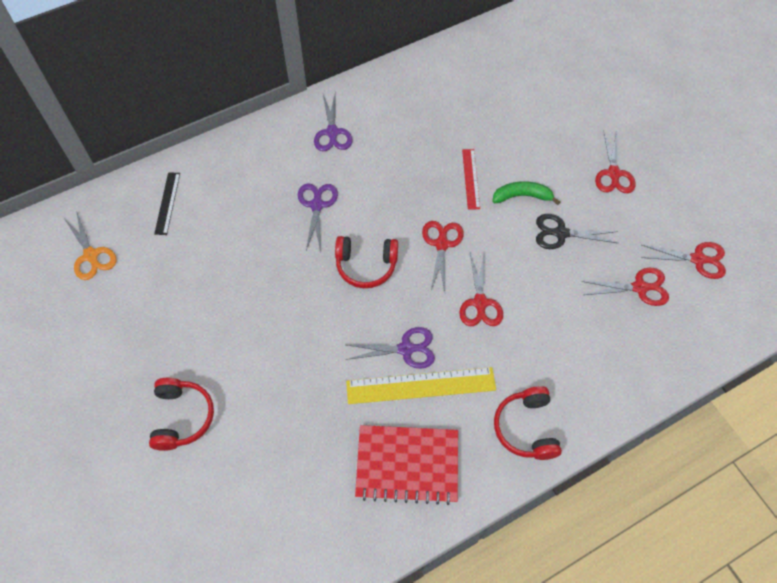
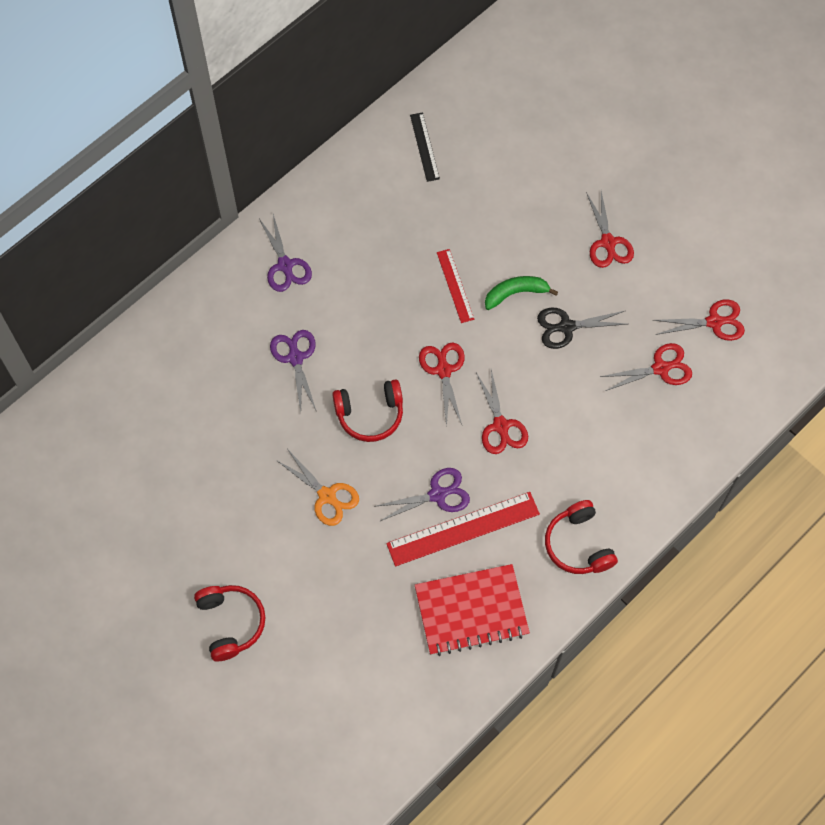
camera: 15 degrees left, 5 degrees up
orange scissors [63,211,116,280] -> orange scissors moved to [276,450,359,526]
black ruler [154,172,180,235] -> black ruler moved to [410,112,440,182]
yellow ruler [346,367,496,404] -> red ruler [386,492,540,567]

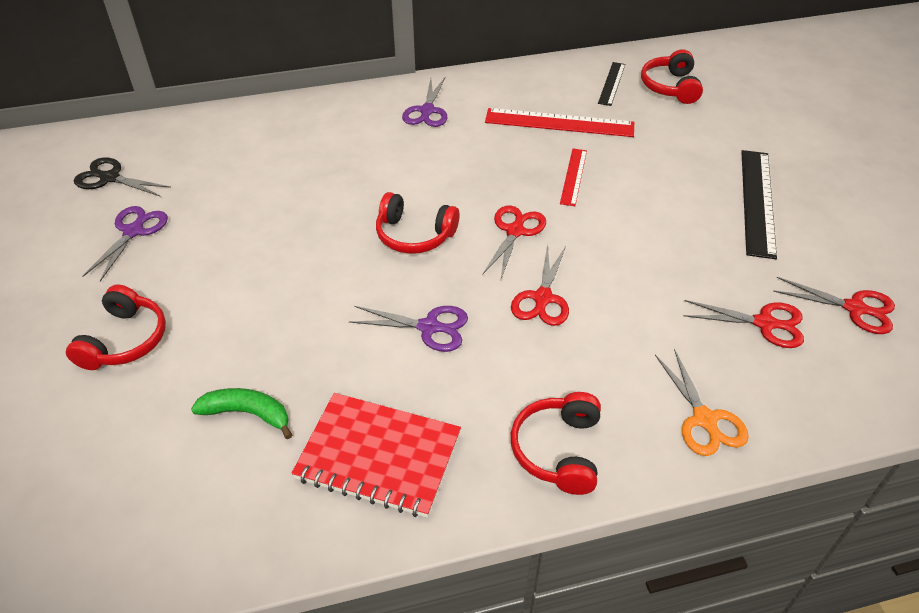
camera: 30 degrees right, 20 degrees down
purple scissors [270,330,317,412] -> purple scissors moved to [82,206,168,281]
orange scissors [276,450,359,526] -> orange scissors moved to [655,349,749,456]
red ruler [386,492,540,567] -> red ruler moved to [485,108,634,137]
green banana [485,276,558,310] -> green banana moved to [191,388,292,439]
black scissors [537,308,626,349] -> black scissors moved to [74,157,171,197]
red scissors [586,191,634,268] -> black ruler [741,150,777,259]
none -> red headphones [641,49,703,104]

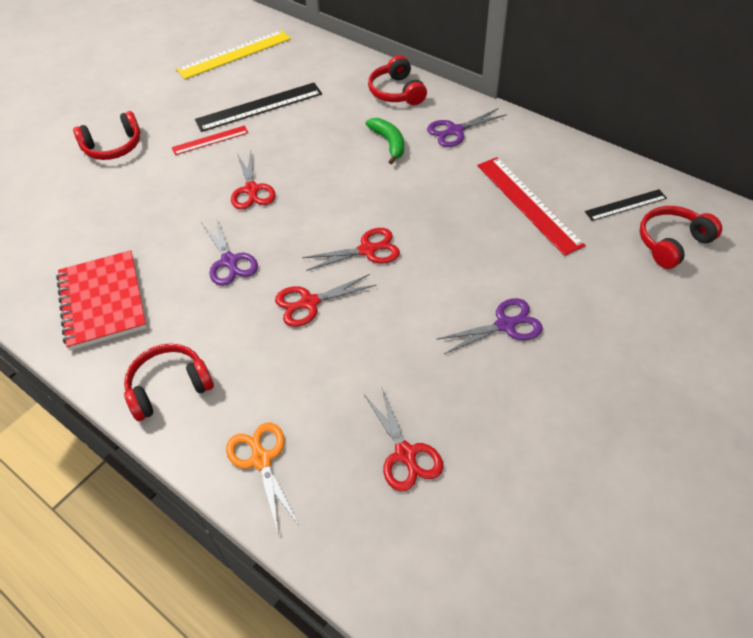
camera: 55 degrees right, 5 degrees up
black scissors [74,157,171,197] -> yellow ruler [176,30,291,79]
purple scissors [82,206,168,281] -> purple scissors moved to [436,298,543,354]
green banana [191,388,292,439] -> green banana moved to [366,118,404,164]
red headphones [376,192,460,254] -> red headphones moved to [368,55,427,105]
red ruler [560,148,587,206] -> red ruler moved to [172,126,248,155]
orange scissors [655,349,749,456] -> orange scissors turned 120 degrees clockwise [226,423,299,535]
black ruler [741,150,777,259] -> black ruler moved to [195,83,322,132]
red scissors [773,277,895,334] -> red scissors moved to [231,151,276,209]

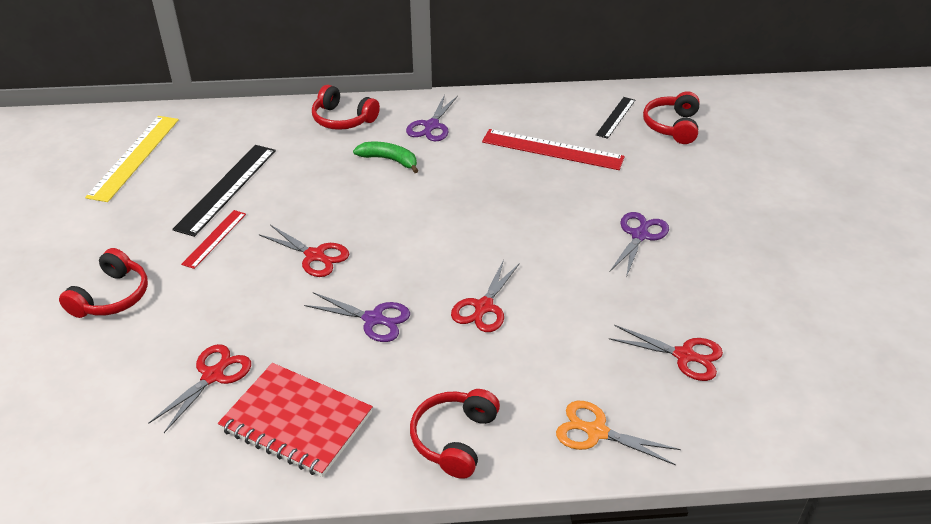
camera: 45 degrees left, 10 degrees down
red scissors [302,228,400,271] -> red scissors moved to [148,344,251,433]

